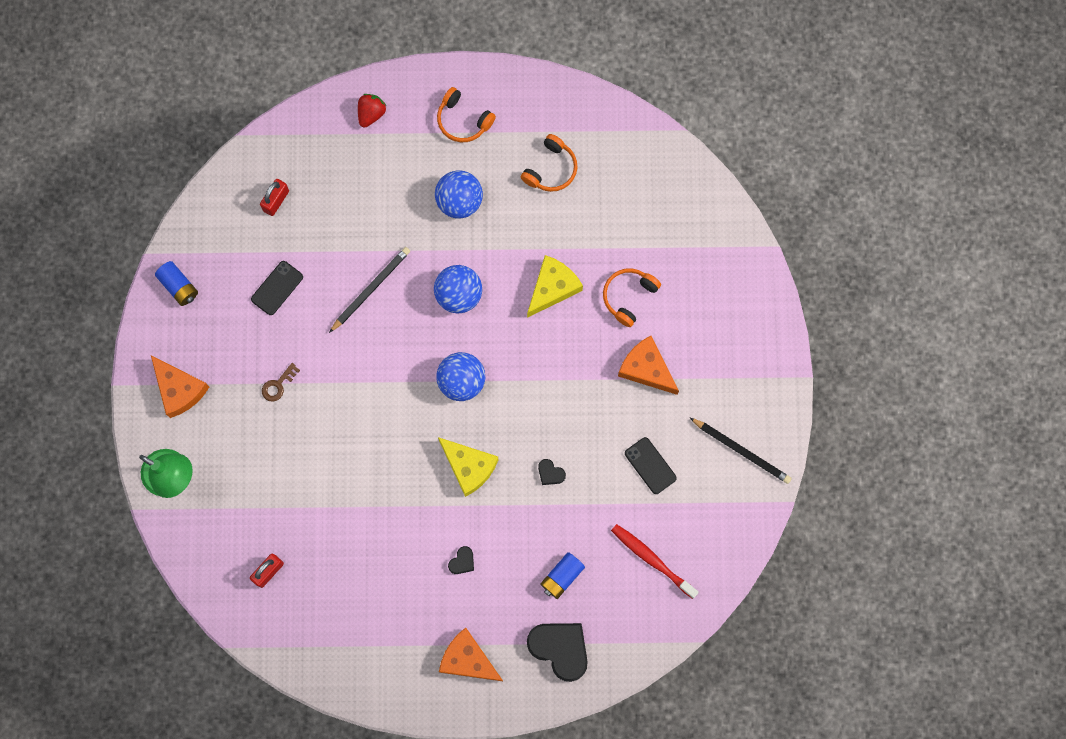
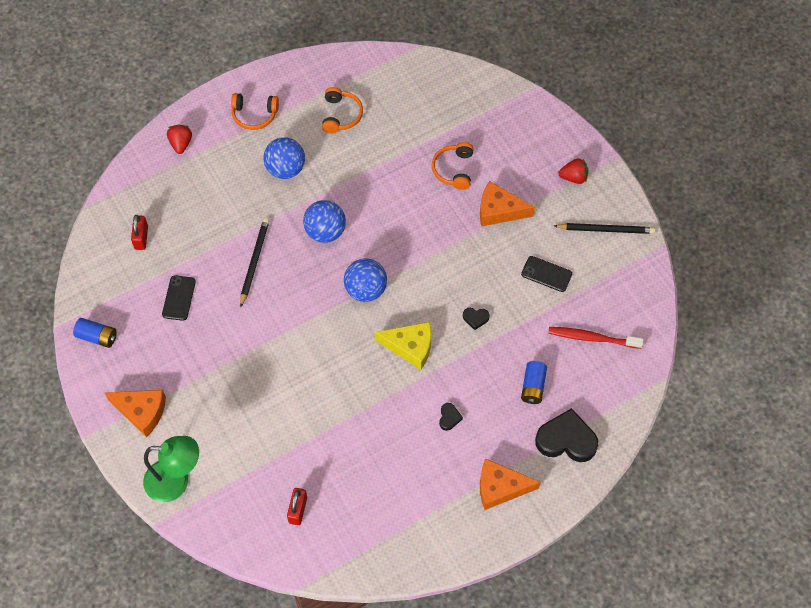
camera: 30 degrees left, 15 degrees down
brown key [262,363,300,402] -> none
yellow cheese [527,255,583,318] -> none
none -> red strawberry [558,158,589,184]

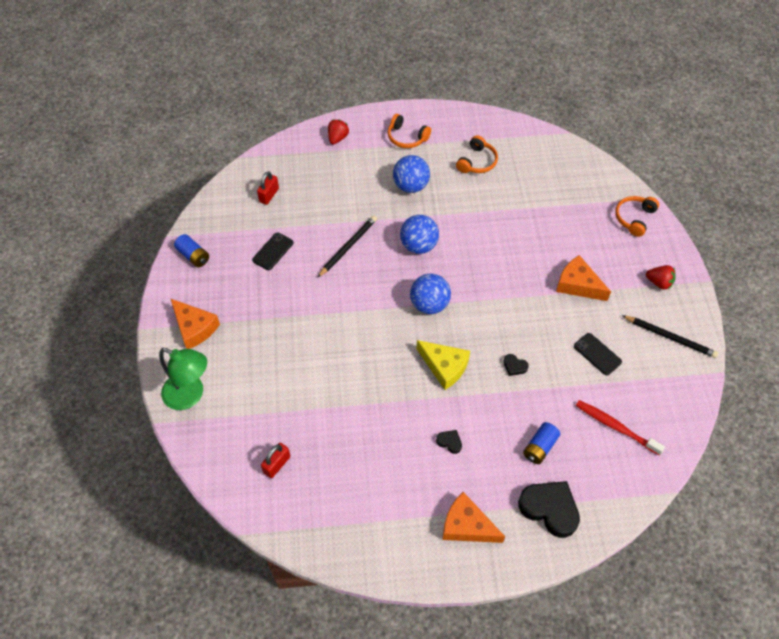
camera: 25 degrees right, 5 degrees down
orange headphones [432,142,474,190] -> orange headphones moved to [615,196,659,237]
black heart [439,403,463,431] -> black heart turned 90 degrees counterclockwise [436,430,462,454]

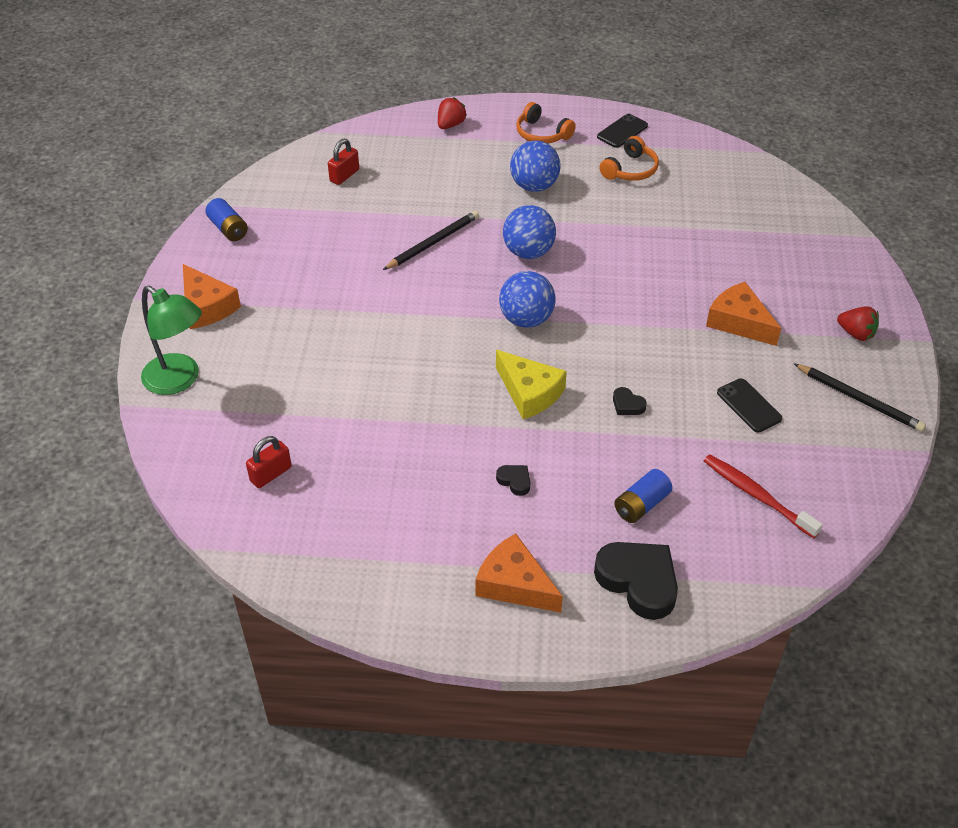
camera: 10 degrees right, 10 degrees down
black phone [252,232,293,270] -> black phone moved to [597,114,648,148]
orange headphones [615,196,659,237] -> none

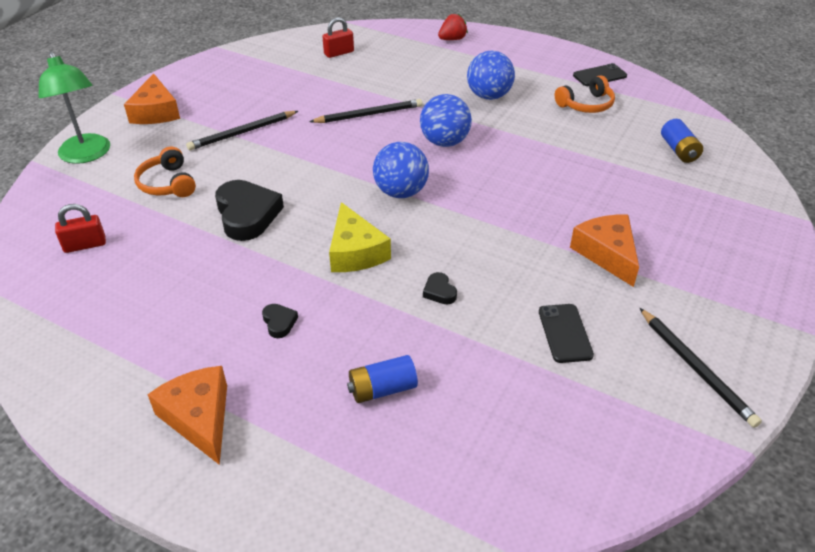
camera: 25 degrees right, 5 degrees down
blue battery [205,198,248,241] -> blue battery moved to [661,119,703,163]
orange headphones [517,102,576,143] -> orange headphones moved to [134,146,196,197]
black heart [594,542,678,620] -> black heart moved to [215,180,284,241]
red toothbrush [704,455,823,538] -> none
red strawberry [837,306,879,341] -> none
none -> black pencil [186,111,298,151]

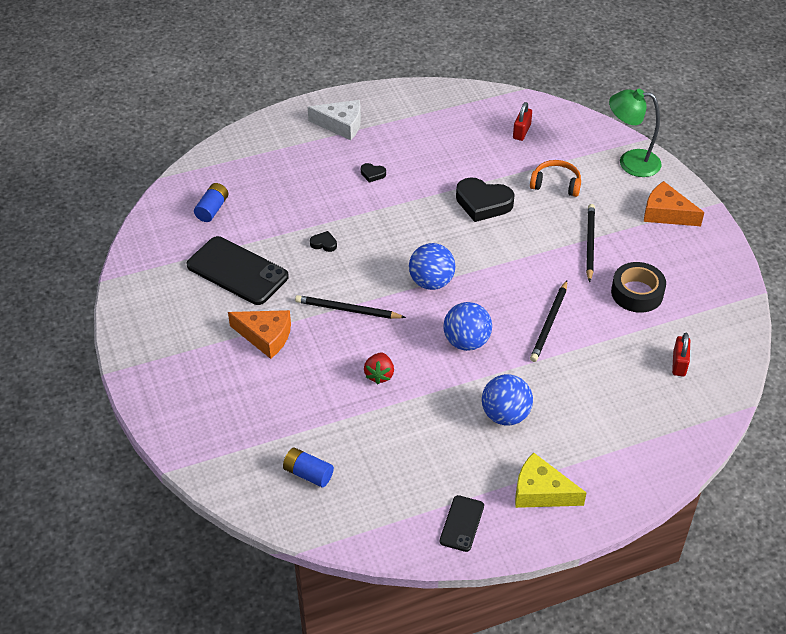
camera: 130 degrees right, 5 degrees up
orange cheese [147,366,227,465] -> white cheese [308,100,361,140]
yellow cheese [329,202,391,272] -> yellow cheese moved to [515,452,587,508]
blue battery [347,355,418,403] -> blue battery moved to [194,183,228,222]
red strawberry [438,14,468,40] -> red strawberry moved to [364,352,394,384]
black phone [539,304,594,363] -> black phone [187,236,289,305], size x1.92
orange headphones [555,75,615,113] -> none
black pencil [640,308,762,428] -> black pencil moved to [295,295,406,319]
none -> black tape [611,262,666,313]

